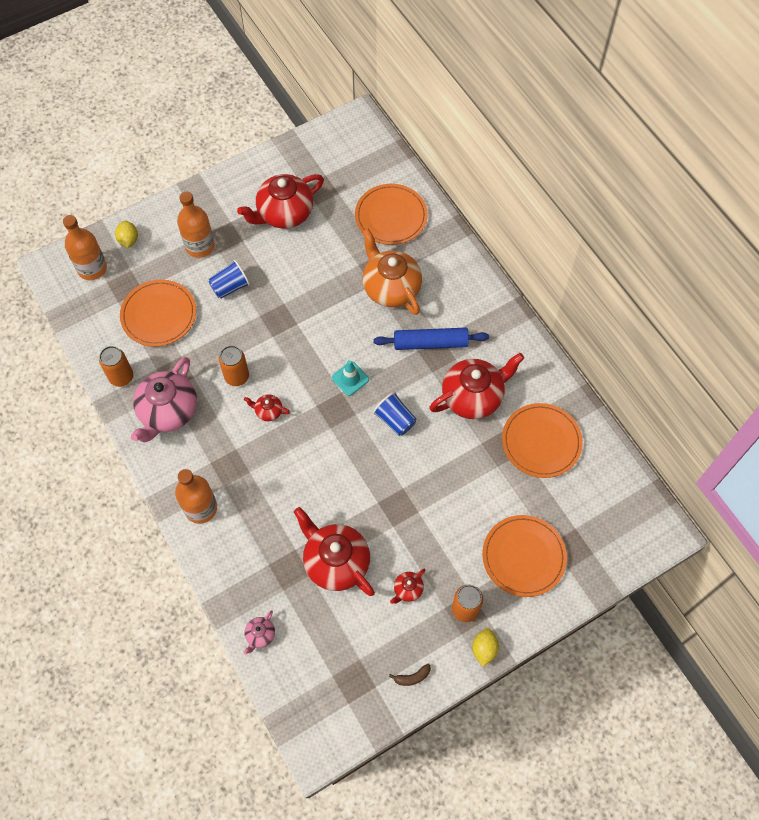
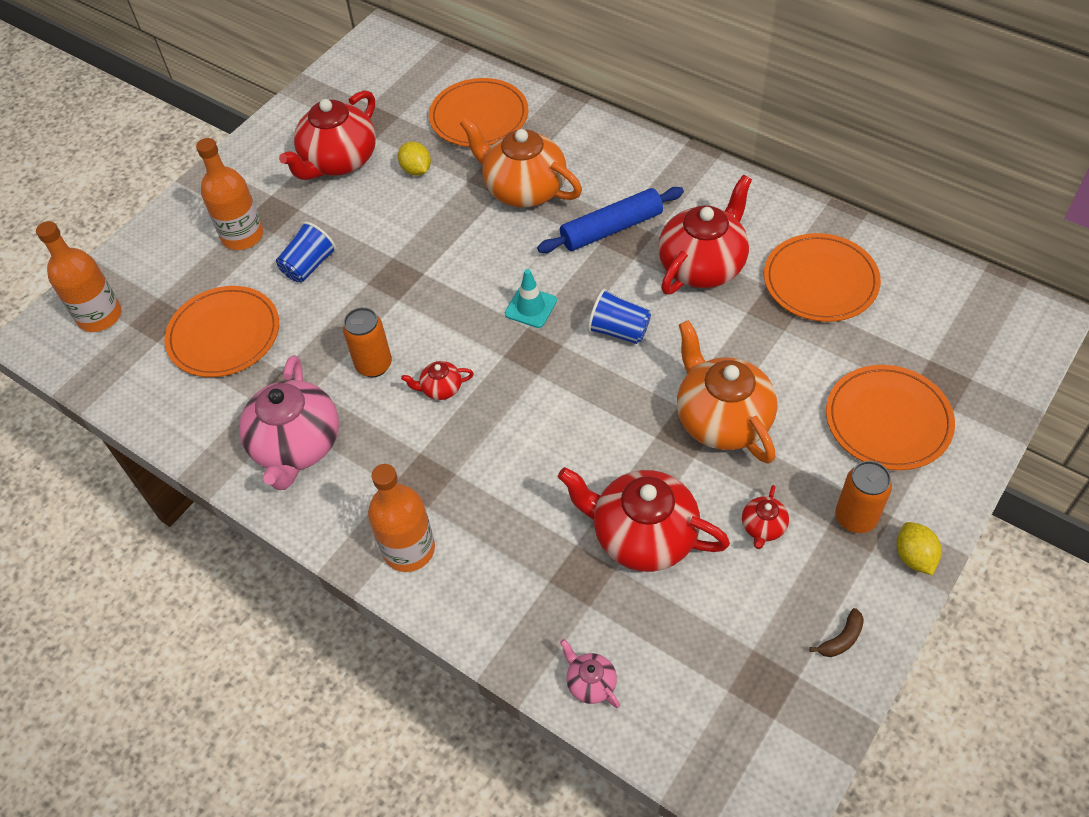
camera: 20 degrees left, 10 degrees down
orange can [99,346,133,387] -> none
yellow lemon [115,221,138,248] -> yellow lemon moved to [398,142,431,176]
pink teapot [243,610,275,655] -> pink teapot turned 135 degrees clockwise [560,639,620,708]
none -> orange teapot [677,320,777,464]

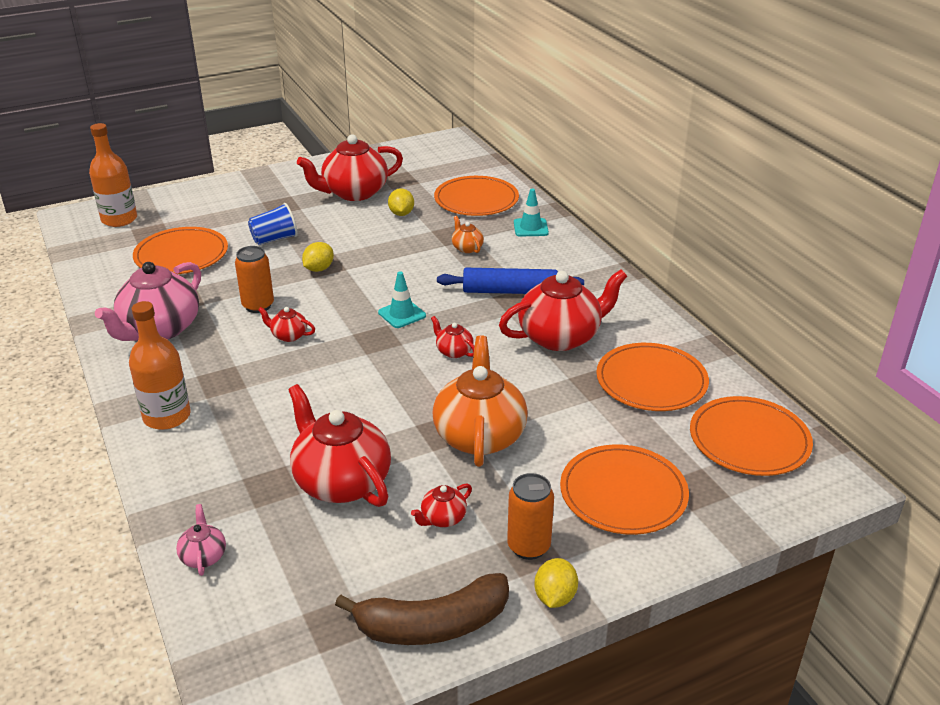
camera: 25 degrees right, 20 degrees down
orange bottle [196,138,264,250] -> none
orange teapot [460,117,582,207] -> orange teapot [452,216,484,253], size x0.45
blue cup [588,289,651,344] -> red teapot [431,316,474,358]
brown banana [809,608,864,657] -> brown banana [335,573,509,645], size x2.47
none -> yellow lemon [302,242,334,272]
none -> turquoise traffic cone [514,189,549,237]
none -> orange plate [690,396,813,476]

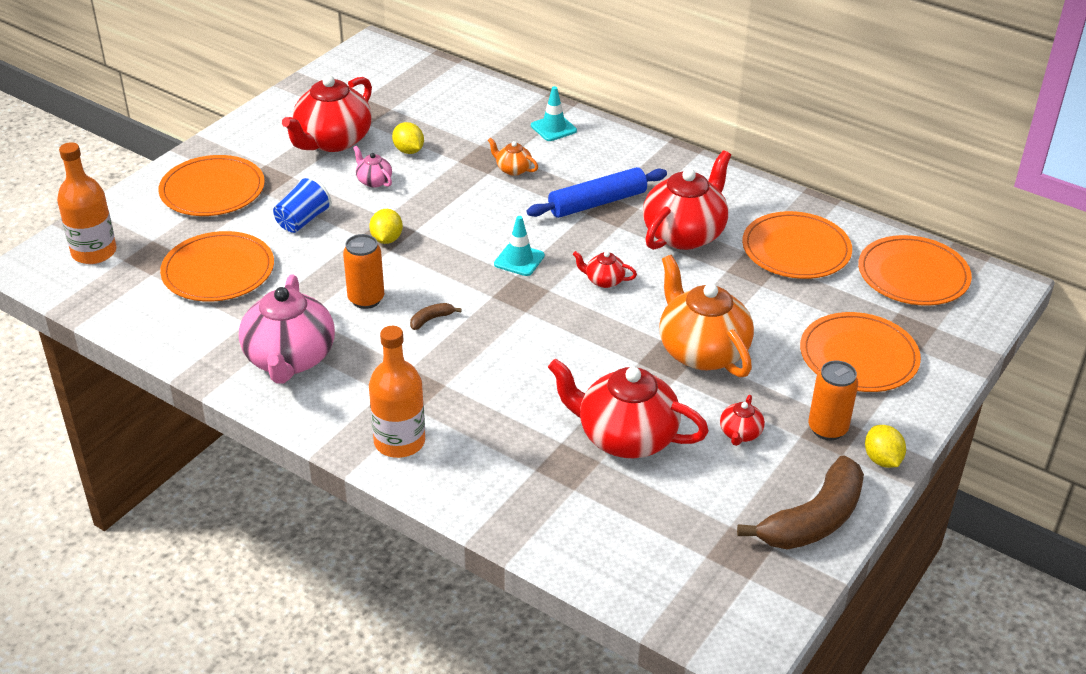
camera: 30 degrees left, 5 degrees up
pink teapot [176,504,226,576] -> pink teapot moved to [353,146,392,188]
red teapot [258,307,315,342] -> brown banana [410,303,462,330]
orange plate [434,176,519,216] -> orange plate moved to [158,155,265,216]

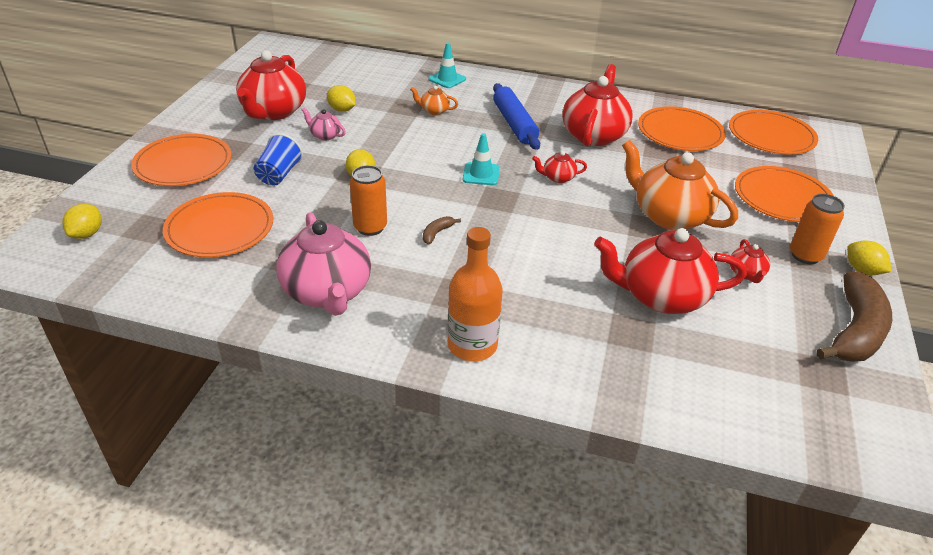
camera: 20 degrees left, 0 degrees up
orange bottle [57,142,117,264] -> yellow lemon [62,204,102,239]
blue rolling pin [527,167,667,218] -> blue rolling pin turned 60 degrees counterclockwise [493,83,540,150]

